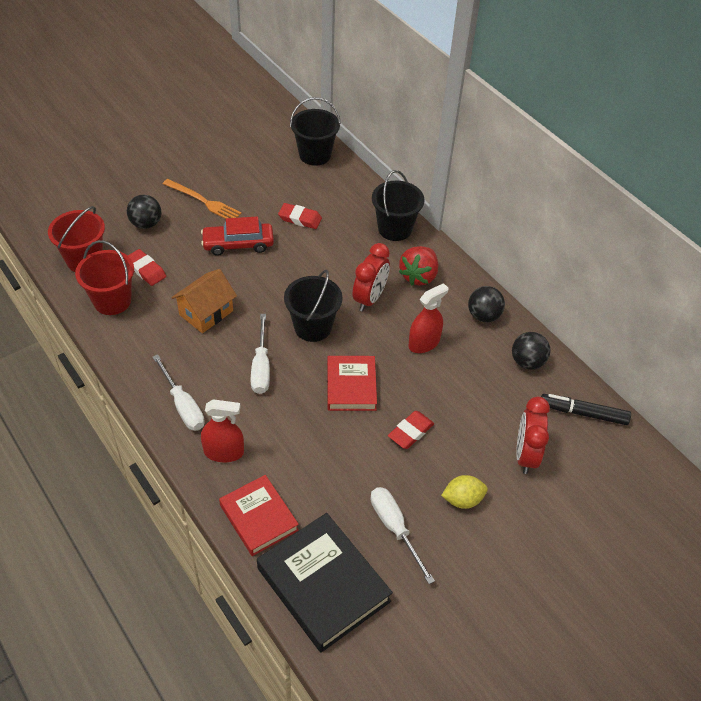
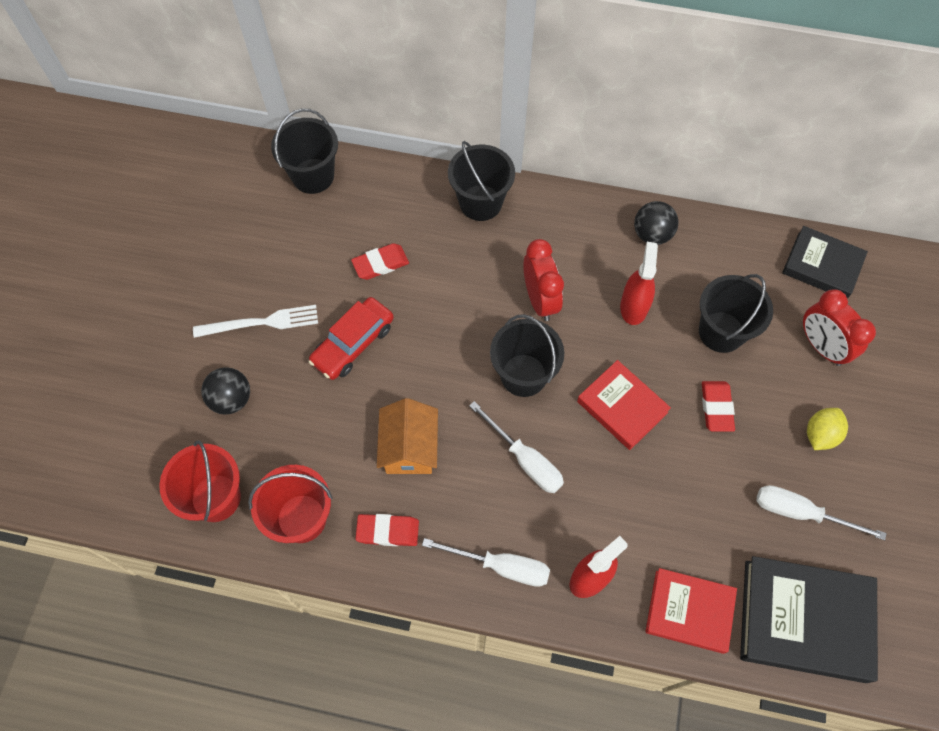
camera: 40 degrees left, 15 degrees up
red eraser [128,249,166,286] -> red eraser moved to [356,514,419,546]
orange fork [163,179,242,219] -> white fork [193,305,318,338]
red strawberry [399,246,438,285] -> none
black ball [512,332,550,370] -> none
black marker [541,394,631,425] -> black book [782,226,868,299]
none -> black bucket [699,274,773,353]

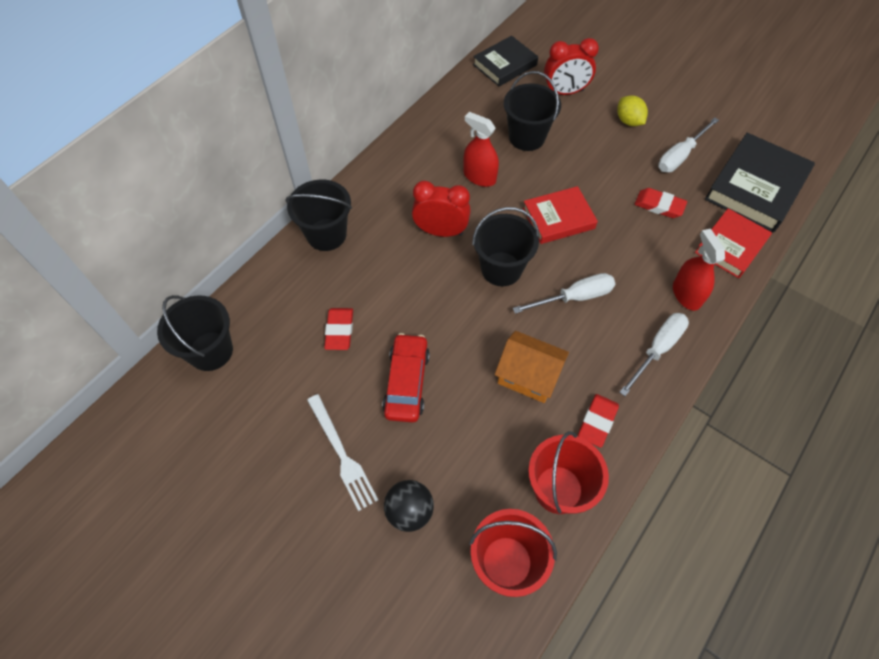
camera: 65 degrees left, 5 degrees down
white fork [193,305,318,338] -> white fork turned 135 degrees clockwise [307,394,378,511]
red car [308,297,394,380] -> red car turned 150 degrees counterclockwise [382,333,430,423]
black ball [634,201,678,245] -> none
red eraser [702,381,735,432] -> red eraser moved to [635,188,687,218]

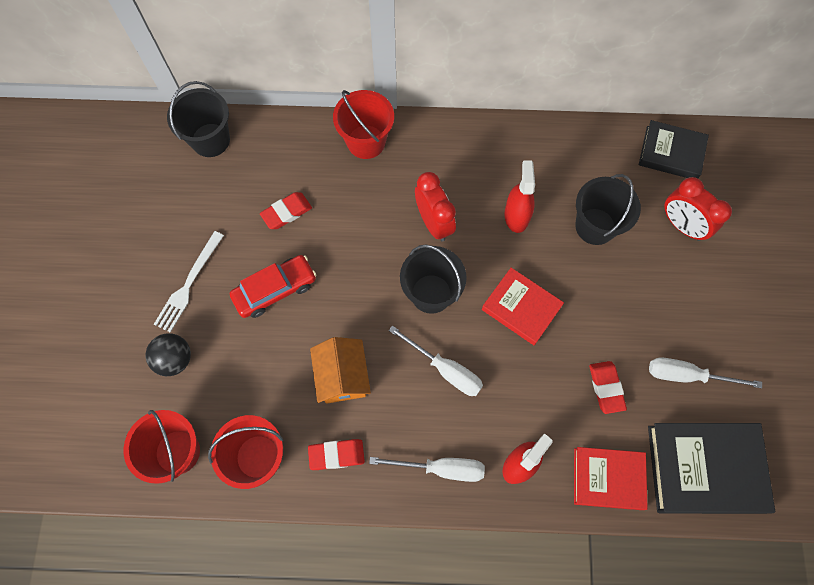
camera: 55 degrees right, 10 degrees up
black bucket [285,180,352,251] -> red bucket [333,90,394,159]
yellow lemon [617,96,648,126] -> none

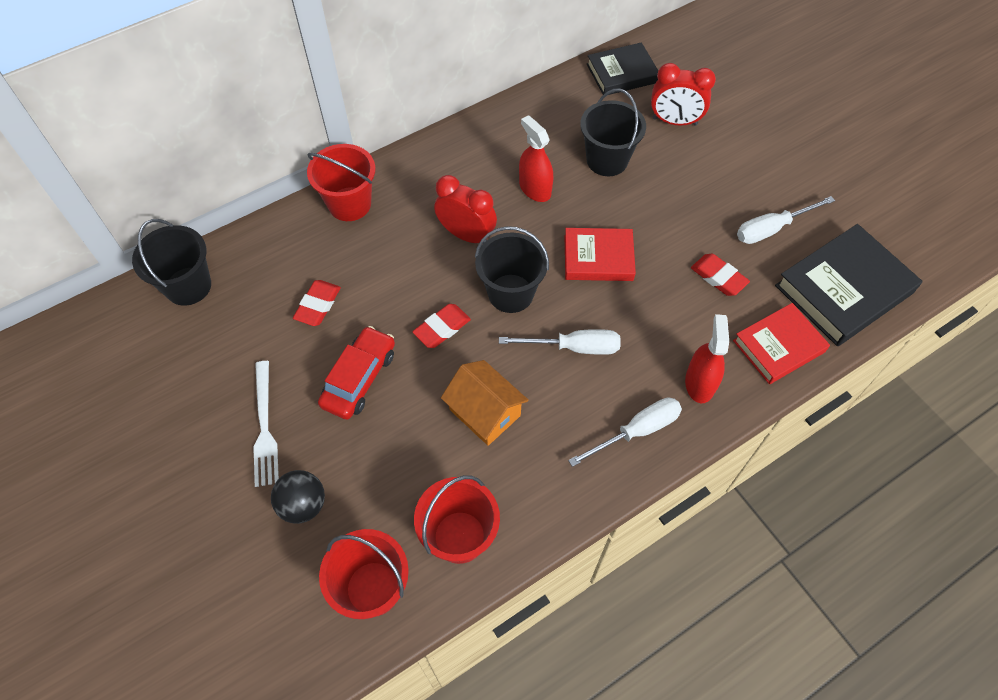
camera: 35 degrees left, 10 degrees down
red eraser [308,439,365,470] -> red eraser moved to [412,304,471,348]

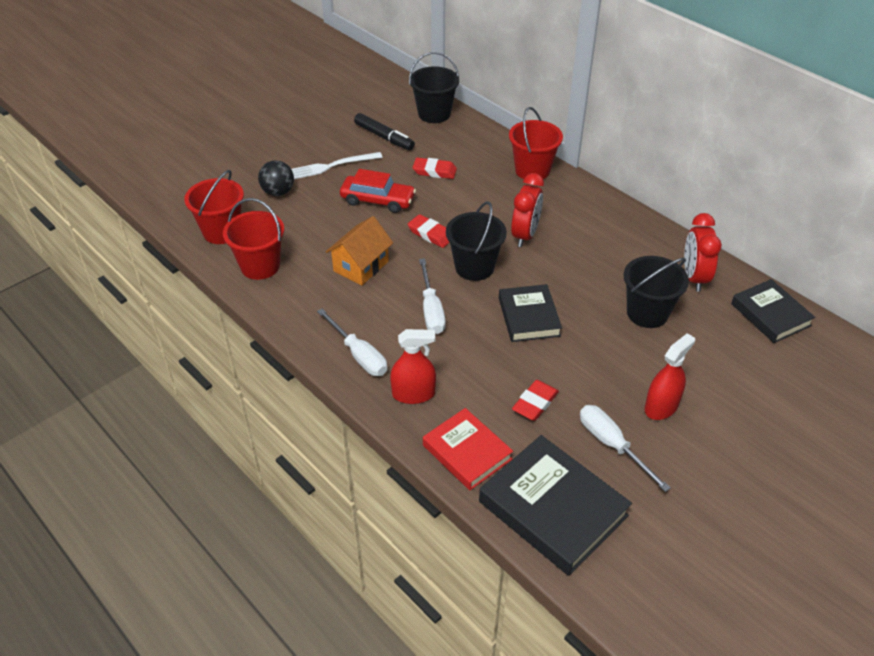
camera: 80 degrees right, 15 degrees down
red spray bottle [519,115,553,202] -> red spray bottle moved to [645,333,695,420]
red book [565,228,636,281] -> black book [499,284,562,342]
red clock [651,63,716,126] -> red clock moved to [684,213,722,292]
none -> black marker [354,113,415,150]

